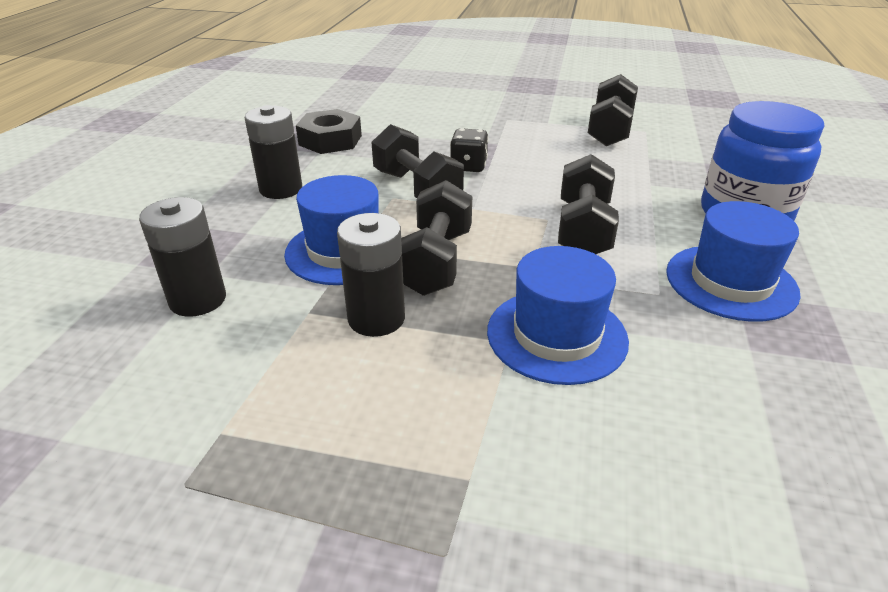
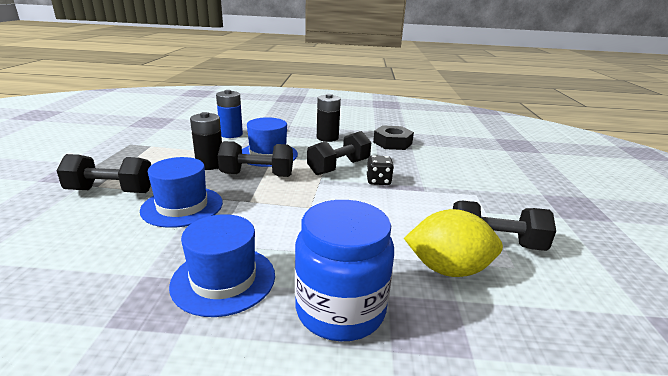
camera: 80 degrees right, 10 degrees down
black battery [139,197,226,317] -> blue battery [216,90,243,138]
black dumbbell [558,154,619,254] -> black dumbbell moved to [57,154,151,193]
none -> yellow lemon [404,209,503,277]

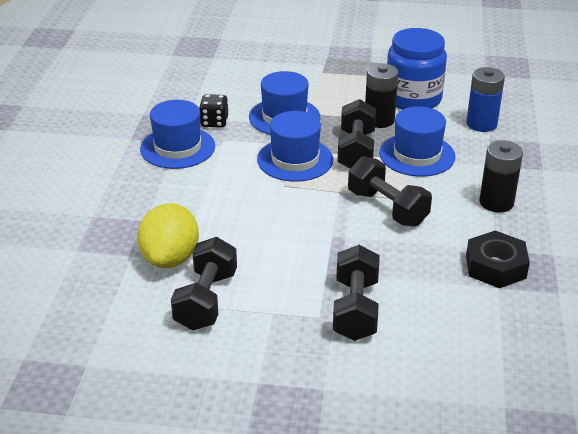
camera: 95 degrees right, 10 degrees up
black dumbbell [57,154,151,193] -> black dumbbell moved to [333,245,380,341]
blue jar [295,200,394,341] -> blue jar moved to [387,28,447,110]
black dice [367,155,394,185] -> black dice moved to [199,94,228,128]
none -> blue hat [257,111,333,182]

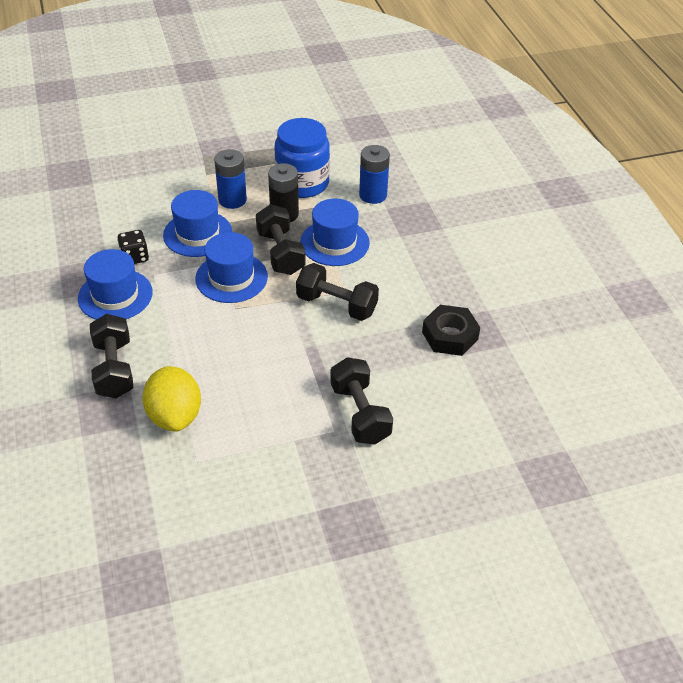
camera: 25 degrees left, 10 degrees up
black dumbbell [171,237,237,331] -> black dumbbell moved to [90,314,133,398]
black battery [479,141,523,212] -> none
none -> blue battery [214,149,247,209]

